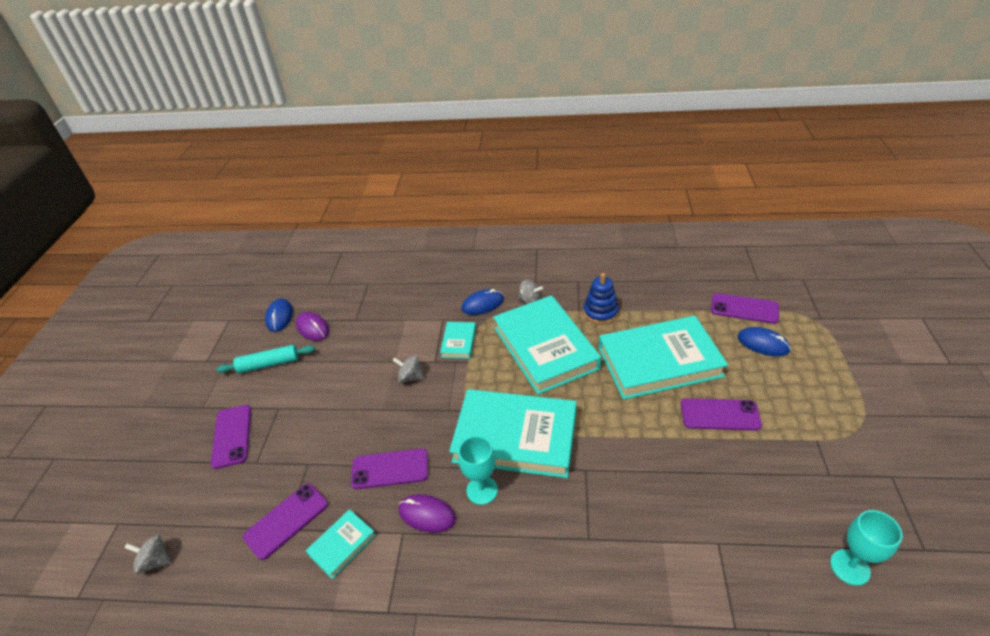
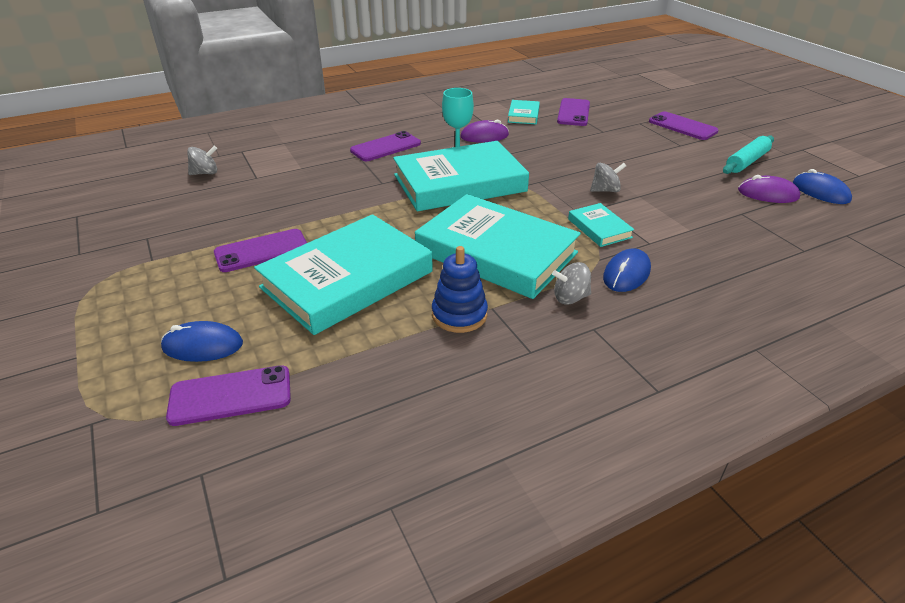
camera: 145 degrees right, 5 degrees down
grey spinning top [124,535,171,574] -> grey spinning top moved to [187,146,217,175]
purple phone [351,448,428,489] -> purple phone moved to [350,131,421,161]
turquoise goblet [830,510,903,586] -> none

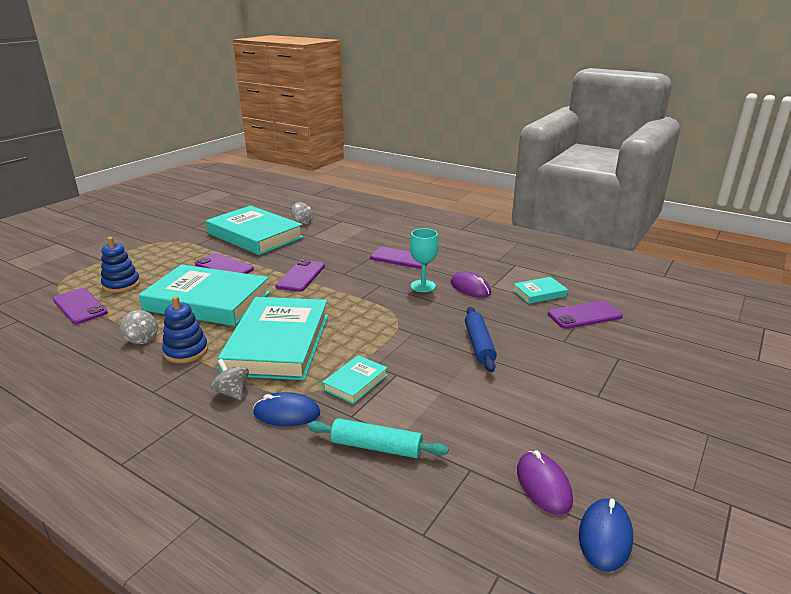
camera: 60 degrees right, 10 degrees down
blue mouse [161,321,243,362] -> blue stacking toy [101,237,140,293]
turquoise book [393,141,529,211] -> turquoise book moved to [206,206,304,255]
grey spinning top [590,163,626,192] -> grey spinning top moved to [120,310,158,344]
purple phone [649,111,718,140] -> purple phone moved to [276,259,325,292]
turquoise rolling pin [723,135,774,174] -> turquoise rolling pin moved to [308,418,449,458]
none -> blue rolling pin [465,307,497,372]

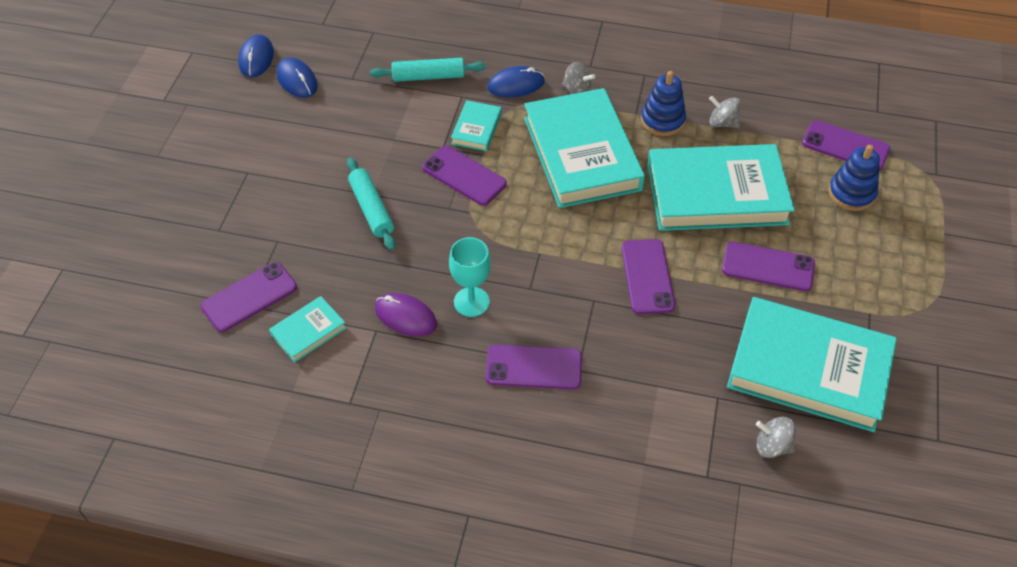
camera: 160 degrees right, 25 degrees up
blue rolling pin [465,307,497,372] -> turquoise rolling pin [347,158,396,250]
purple mouse [517,450,573,515] -> blue mouse [276,58,318,98]
none -> purple phone [422,146,507,205]

